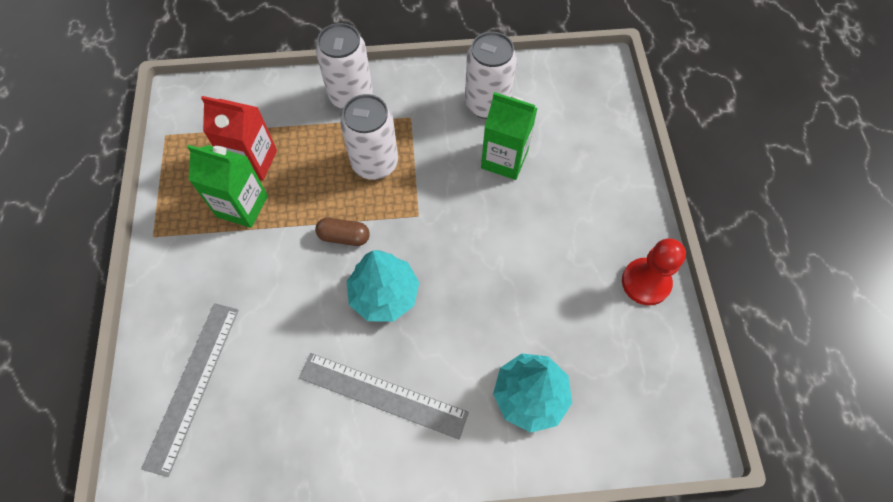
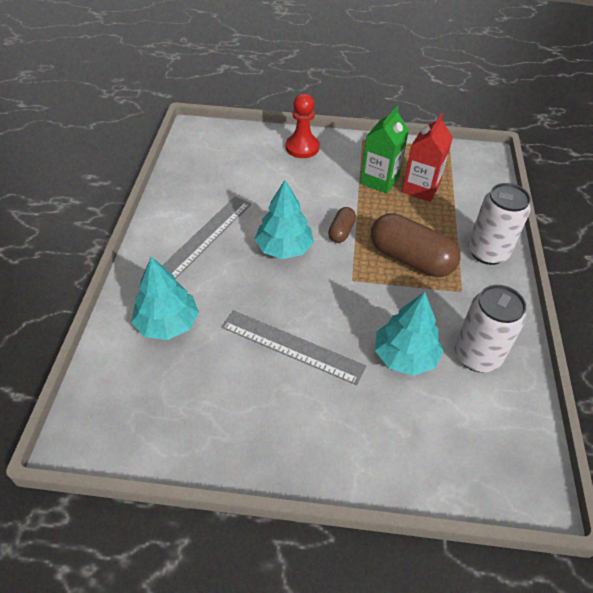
camera: 100 degrees right, 15 degrees down
grey ruler [141,303,239,477] -> grey ruler moved to [221,310,366,385]
white can [340,94,398,180] -> brown capsule [371,213,461,277]
green carton [481,92,538,180] -> turquoise tree [375,292,443,376]
red pawn [622,238,686,306] -> red pawn moved to [286,94,319,158]

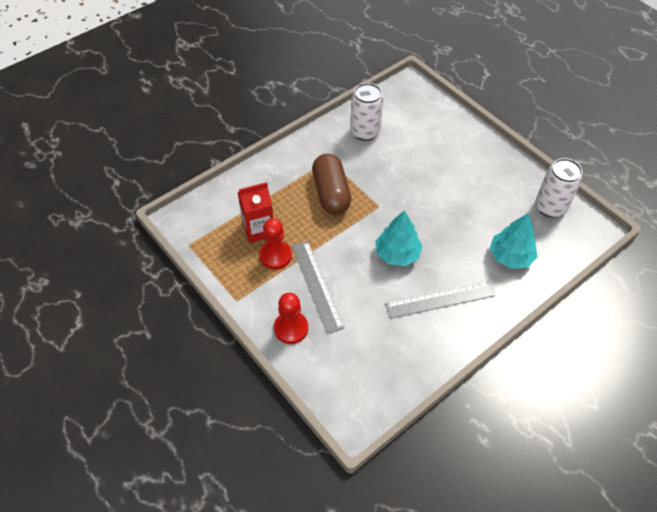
camera: 135 degrees left, 5 degrees up
grey ruler [221,310,366,385] -> grey ruler moved to [292,241,344,334]
brown capsule [328,207,356,243] -> none
green carton [360,106,409,194] -> red pawn [259,218,292,269]
turquoise tree [375,292,443,376] -> none
white can [468,183,531,265] -> white can moved to [535,158,582,218]

